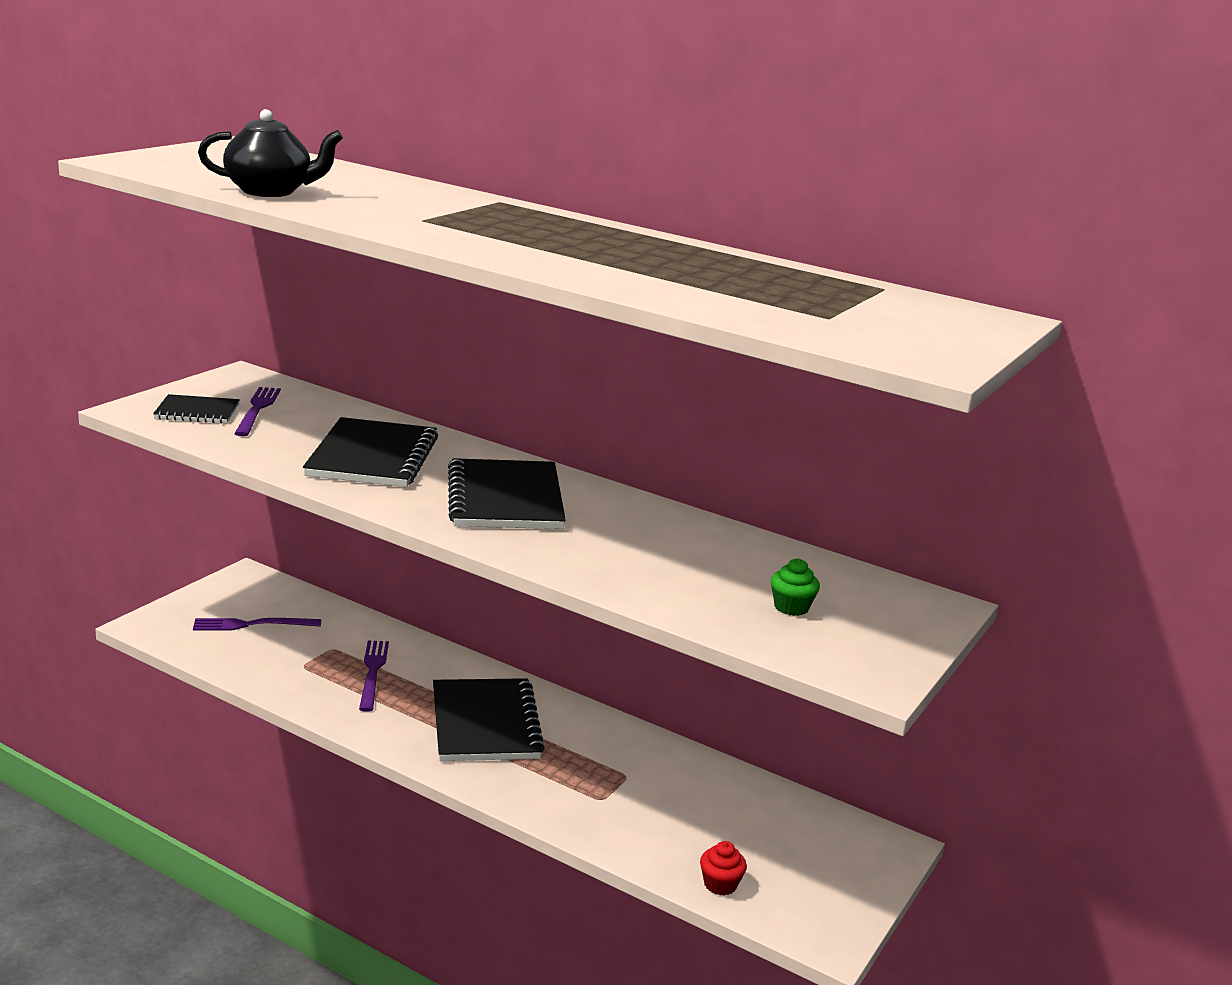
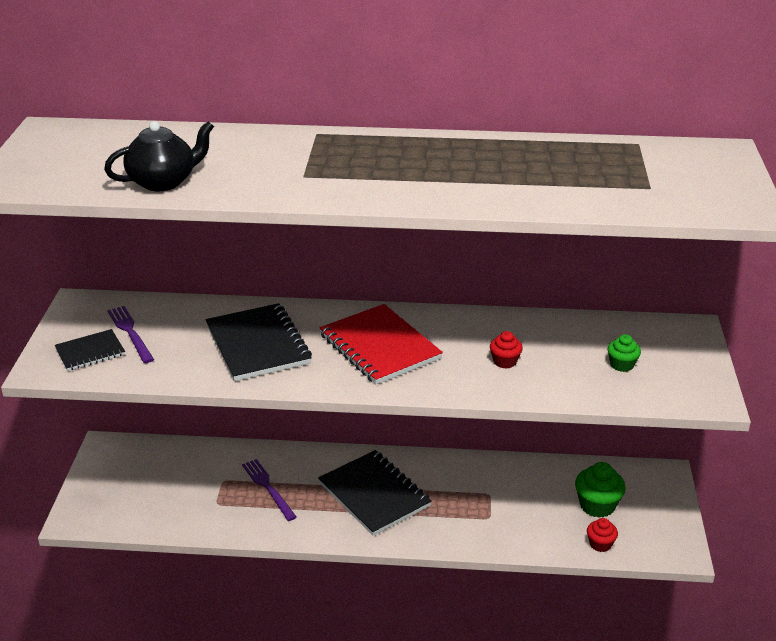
camera: 25 degrees left, 10 degrees up
purple fork [193,618,321,630] -> none
black notebook [448,458,566,529] -> red notebook [319,304,443,384]
none -> red cupcake [490,331,523,369]
none -> green cupcake [575,462,626,518]

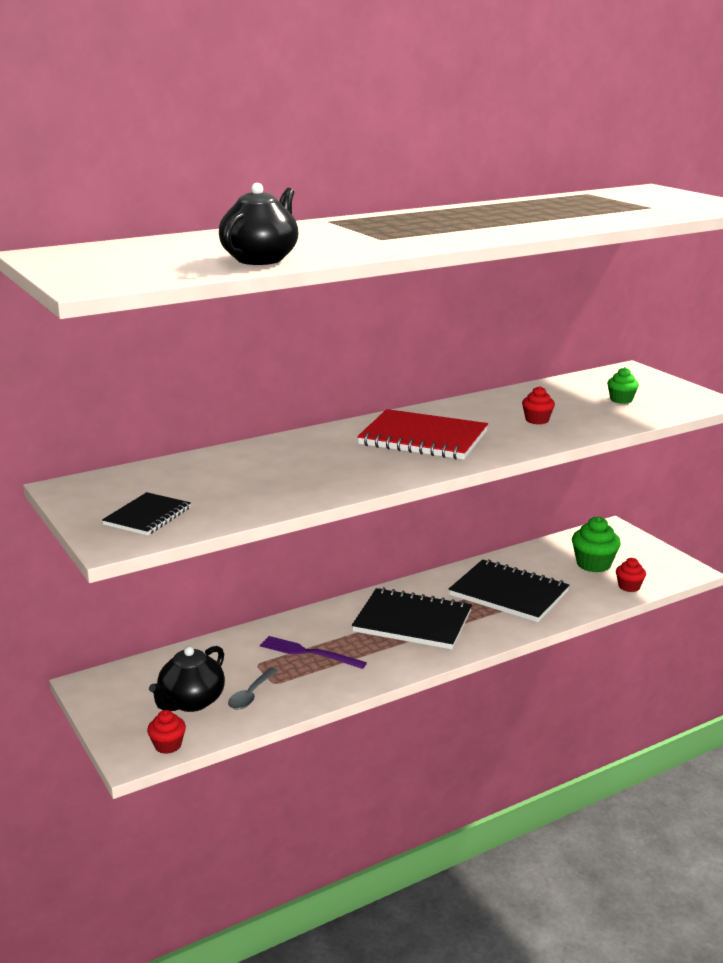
camera: 35 degrees left, 10 degrees down
purple fork [107,306,154,363] -> none
black notebook [206,303,312,381] -> black notebook moved to [449,559,570,622]
none -> red cupcake [147,710,186,754]
none -> black teapot [149,646,225,712]
none -> grey spoon [228,668,278,710]

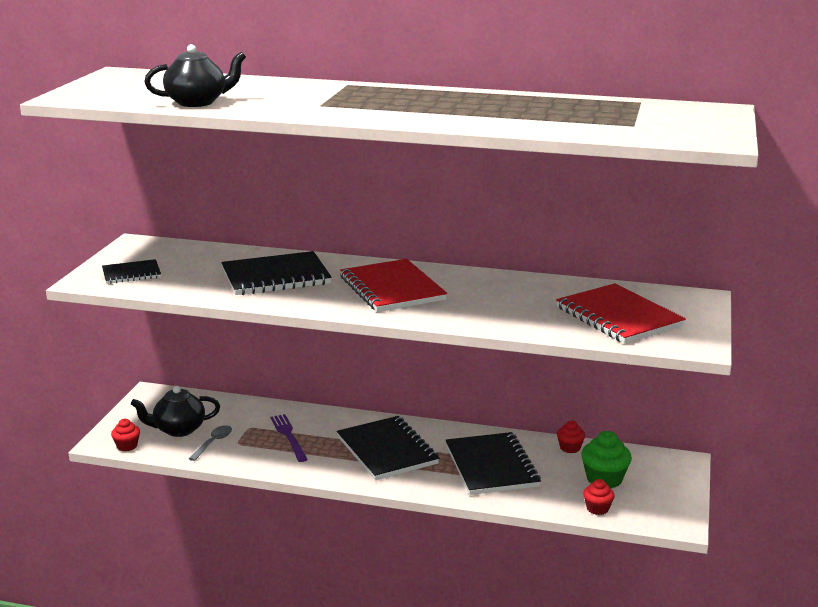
camera: 45 degrees right, 0 degrees up
grey spoon [228,668,278,710] -> grey spoon turned 135 degrees clockwise [189,425,232,461]
red cupcake [522,386,555,424] -> red cupcake moved to [557,421,585,453]
green cupcake [607,367,639,404] -> red notebook [556,283,686,344]
none -> black notebook [221,251,332,295]

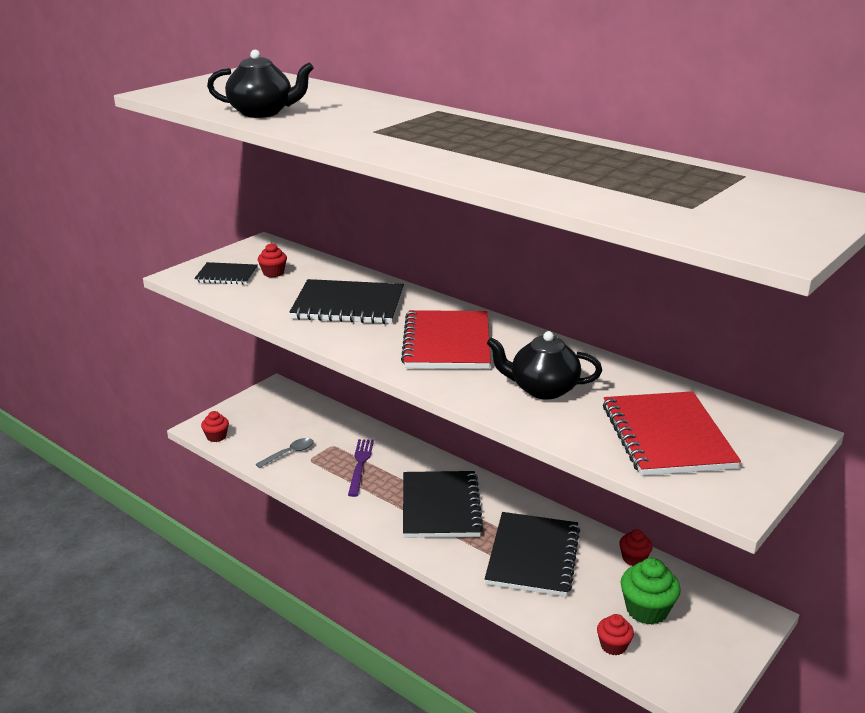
camera: 25 degrees right, 5 degrees up
black teapot [131,386,220,437] -> black teapot moved to [487,331,602,399]
none -> red cupcake [258,243,287,277]

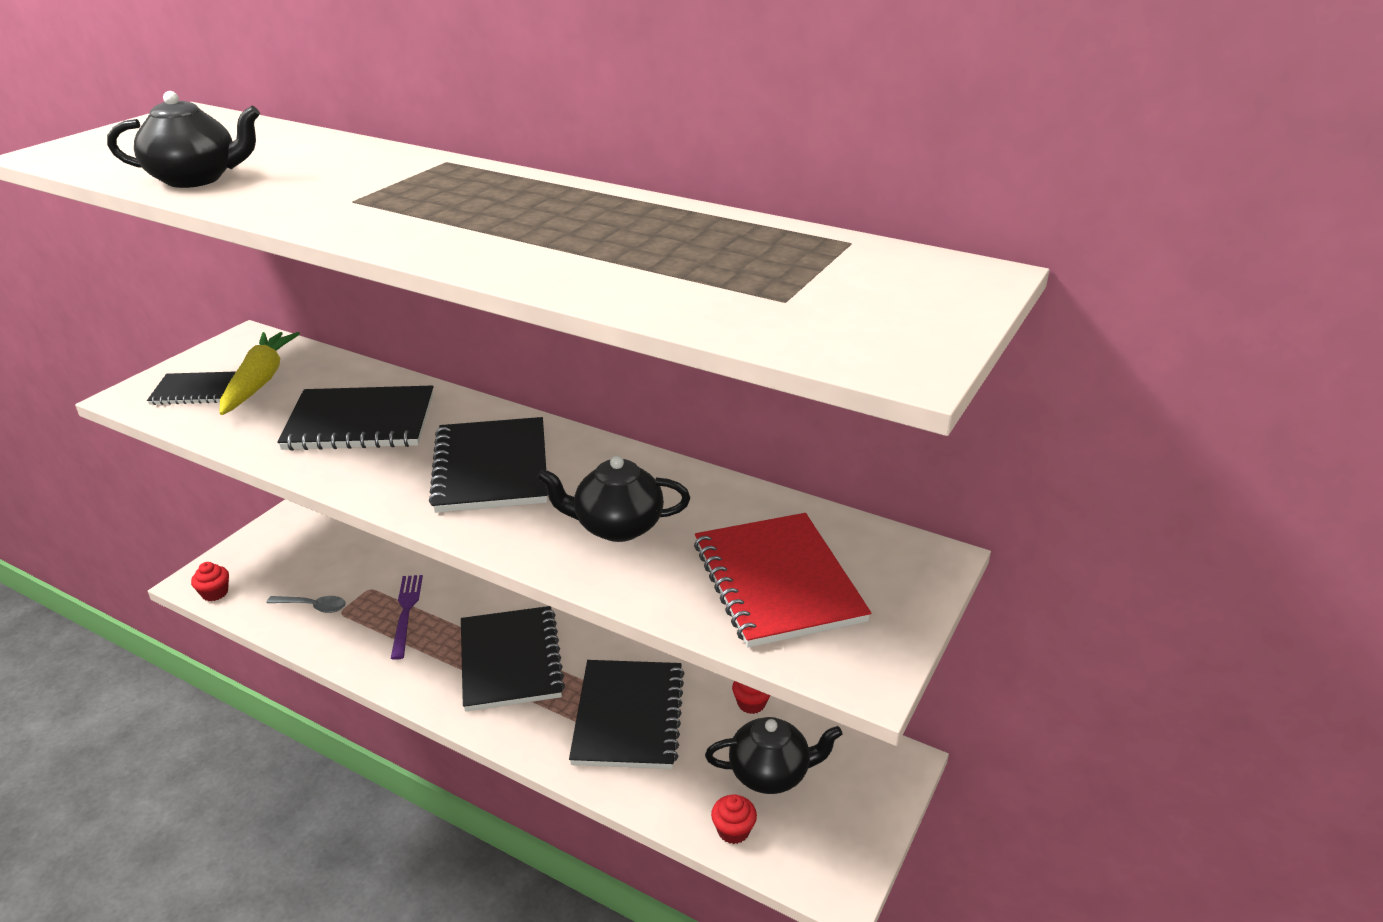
camera: 10 degrees left, 5 degrees up
grey spoon [256,438,313,468] -> grey spoon turned 60 degrees clockwise [267,596,346,613]
red cupcake [258,243,287,277] -> yellow carrot [220,332,300,415]
red notebook [401,310,491,369] -> black notebook [429,417,548,513]
green cupcake [621,558,681,625] -> black teapot [705,717,843,794]

